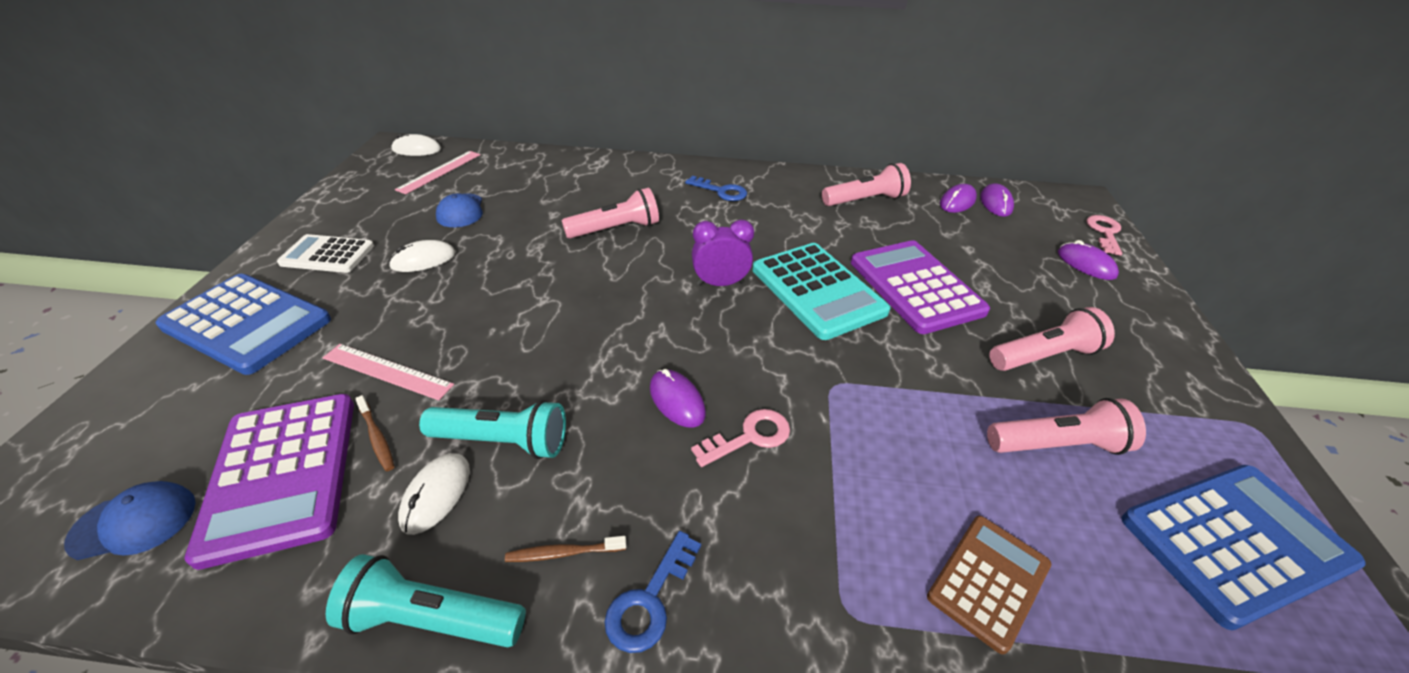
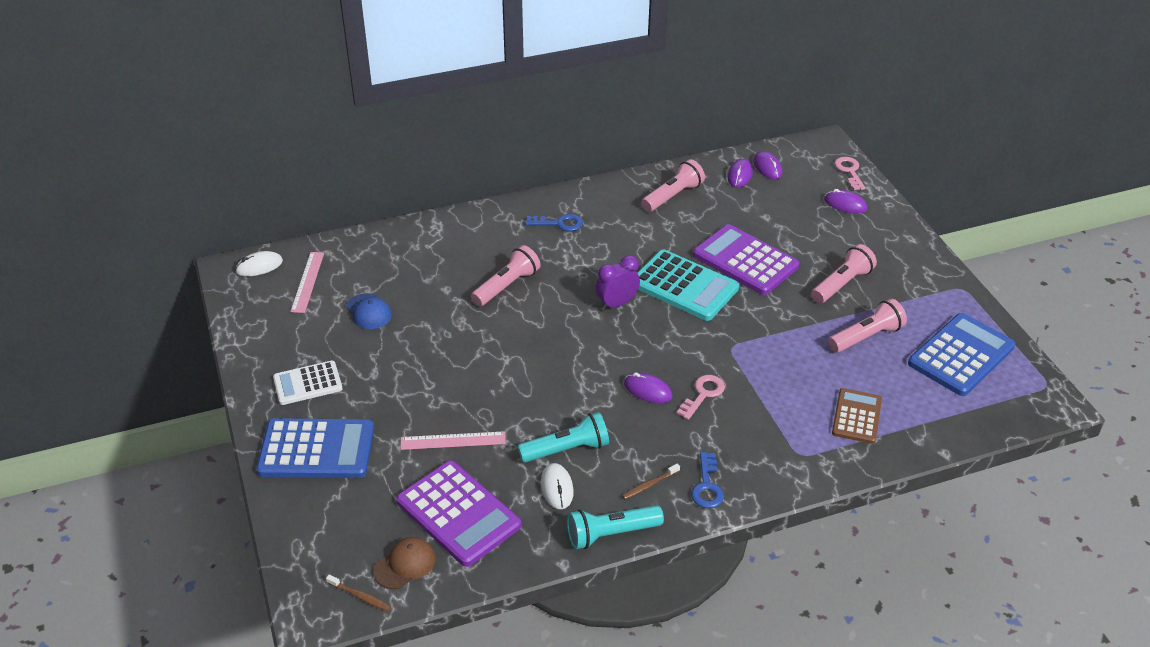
camera: 25 degrees left, 0 degrees up
blue cap [64,481,196,560] -> brown cap [373,537,436,589]
brown toothbrush [355,395,395,471] -> brown toothbrush moved to [326,574,391,611]
white mouse [388,240,455,272] -> none

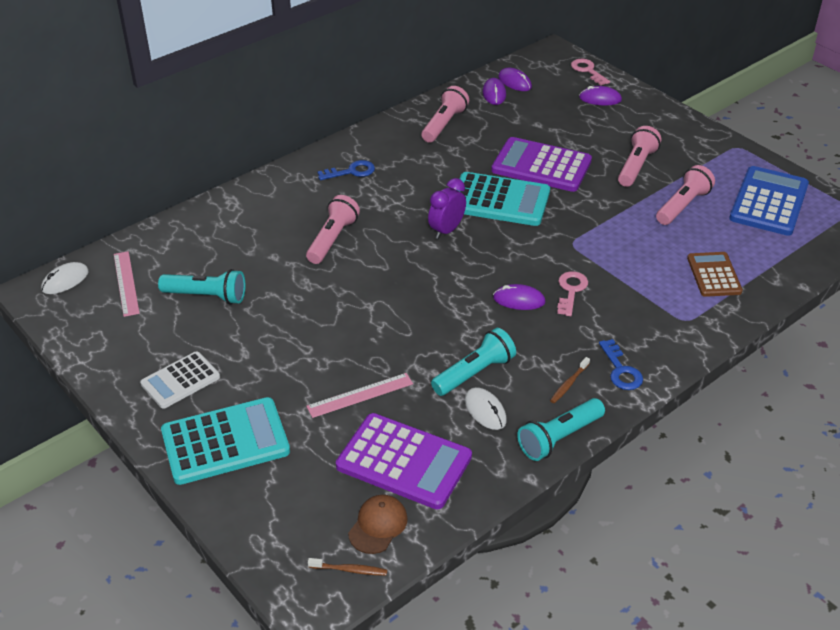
camera: 20 degrees left, 0 degrees up
blue calculator [256,418,374,478] -> turquoise calculator [161,397,290,485]
blue cap [346,293,392,329] -> turquoise flashlight [158,269,245,304]

